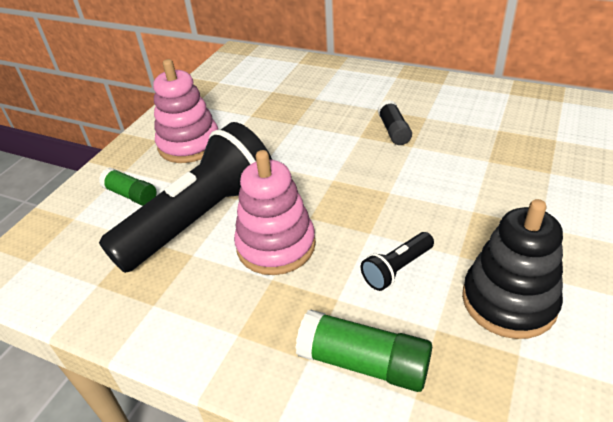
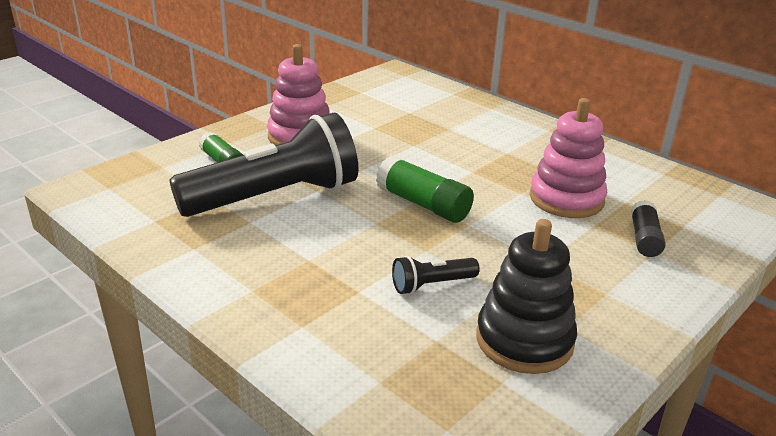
camera: 15 degrees right, 10 degrees down
pink stacking toy [234,150,316,275] -> pink stacking toy moved to [530,98,607,218]
green glue stick [295,310,432,392] -> green glue stick moved to [376,155,474,223]
black glue stick [378,100,412,145] -> black glue stick moved to [631,200,666,257]

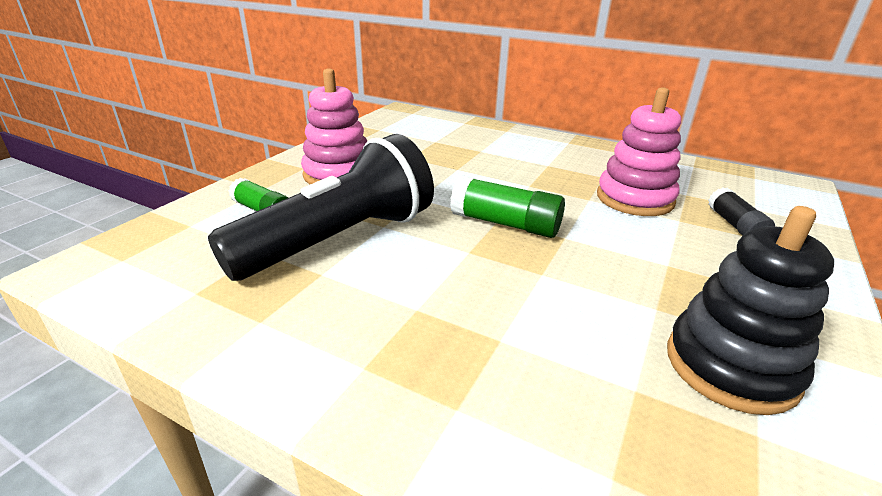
camera: 15 degrees left, 0 degrees up
black flashlight [392,256,480,295] -> none

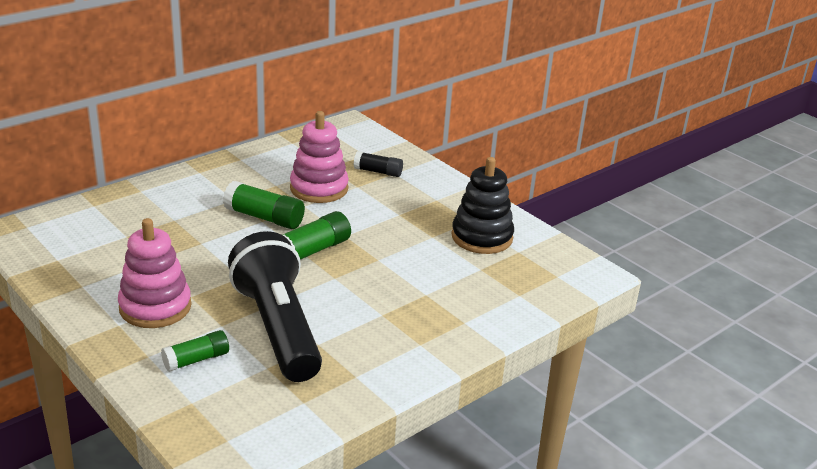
camera: 70 degrees left, 0 degrees up
none -> green glue stick [223,181,305,229]

